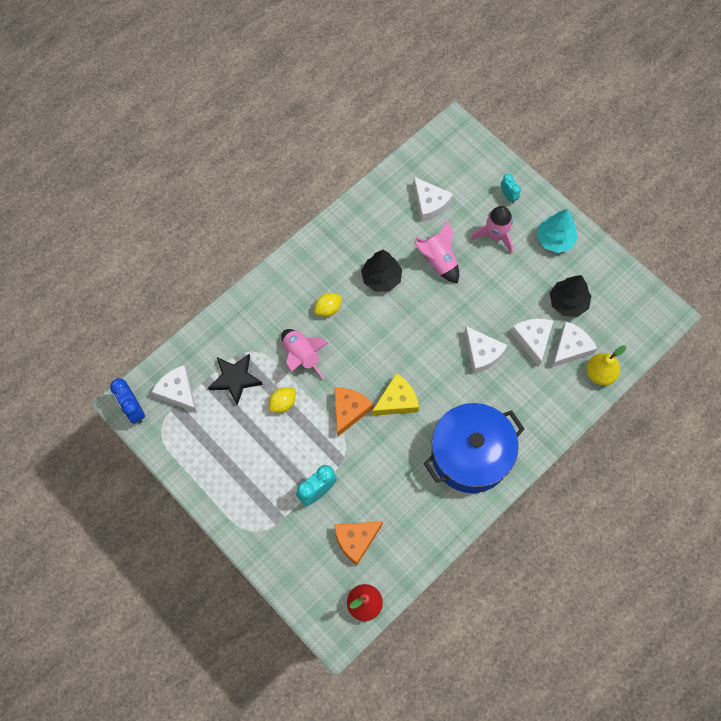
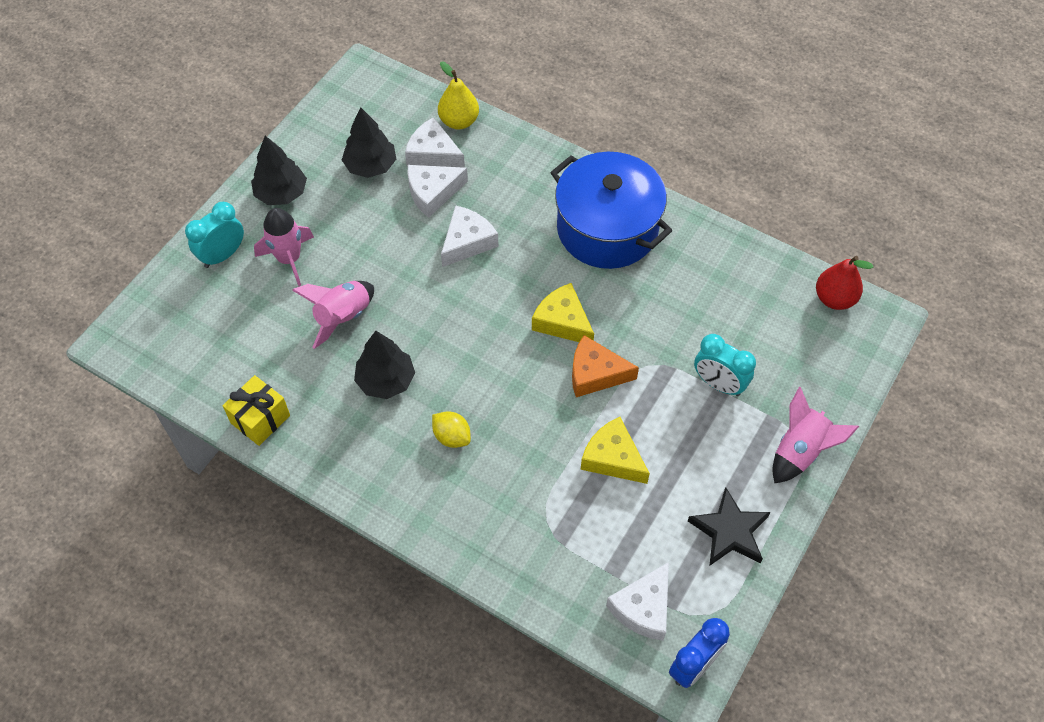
camera: 105 degrees left, 10 degrees down
black star [208,354,263,405] -> black star moved to [688,487,771,566]
yellow lemon [269,387,295,413] -> yellow cheese [581,417,650,484]
pink rocket [281,329,328,379] -> pink rocket moved to [773,387,859,483]
orange cheese [334,521,383,565] -> none
white cheese [413,177,453,222] -> none
turquoise clock [501,174,521,204] -> turquoise clock [185,202,244,268], size x1.59
turquoise tree [537,209,578,253] -> black tree [251,136,307,205]
none -> yellow gift [223,375,290,446]

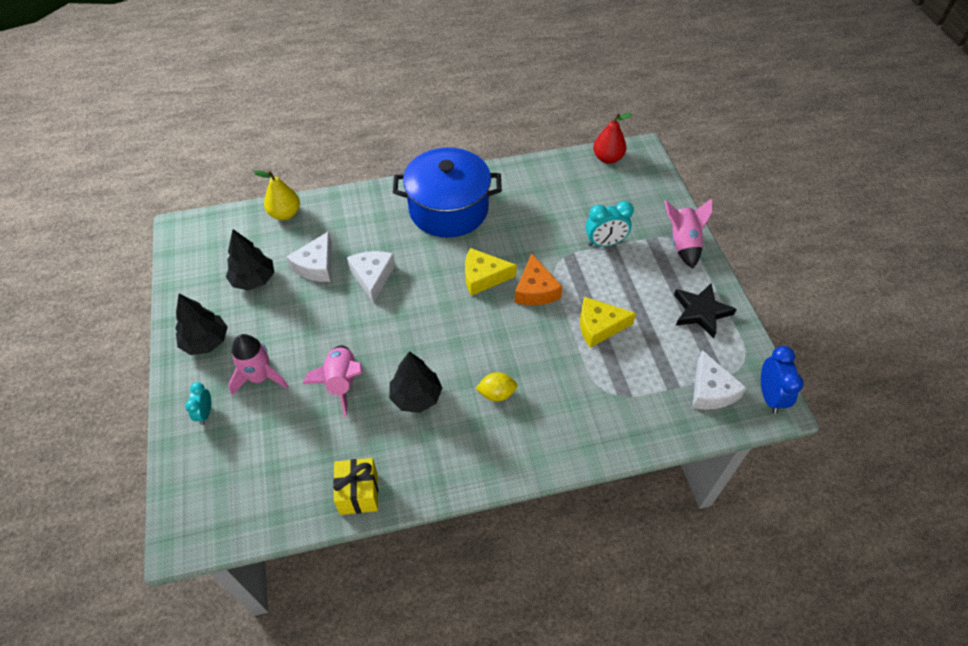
camera: 45 degrees left, 5 degrees down
turquoise clock [185,202,244,268] -> turquoise clock [185,382,211,425], size x0.63
white cheese [405,117,465,168] -> none
orange cheese [572,335,639,397] -> orange cheese turned 60 degrees counterclockwise [514,254,563,305]

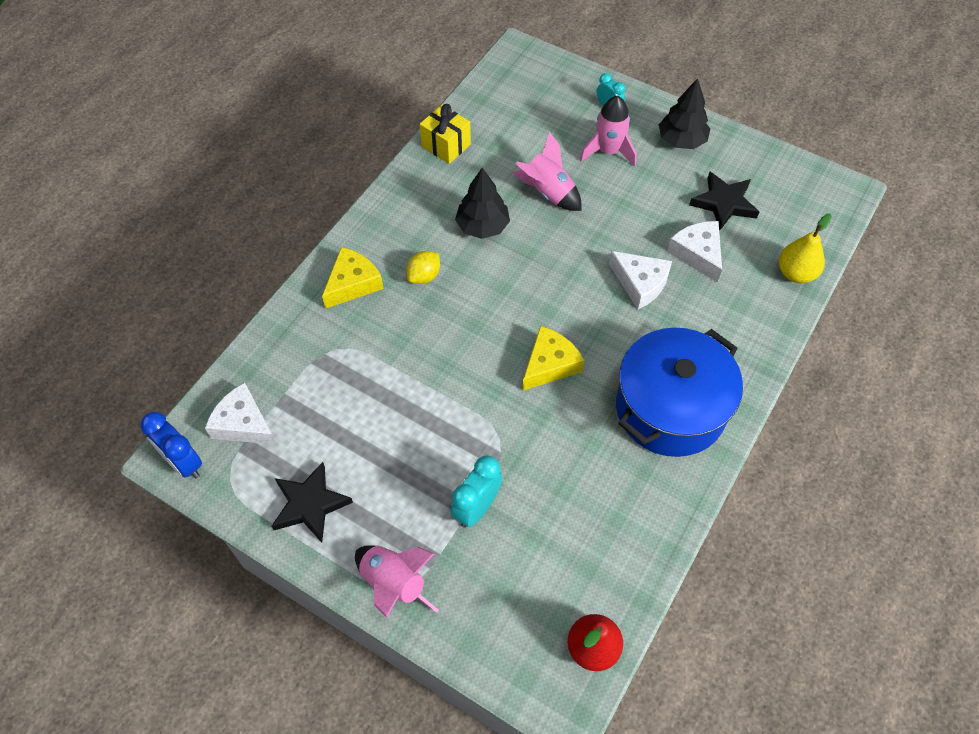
camera: 135 degrees right, 5 degrees up
black tree [226,229,274,291] -> black star [689,172,759,230]
orange cheese [514,254,563,305] -> none
yellow cheese [580,297,636,348] -> yellow cheese moved to [322,247,383,309]

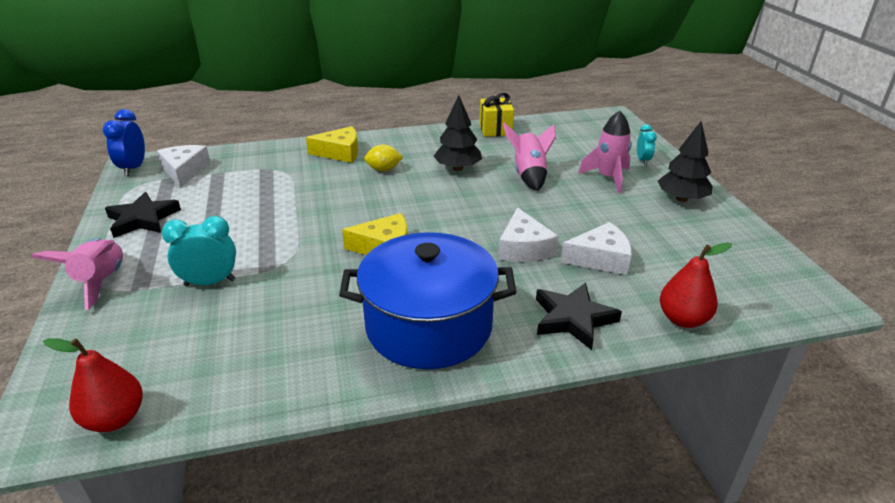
camera: 45 degrees right, 25 degrees down
white cheese [667,221,722,282] -> white cheese turned 60 degrees clockwise [560,222,632,275]
black star [689,172,759,230] -> black star moved to [536,283,622,350]
yellow pear [779,214,832,283] -> red pear [660,243,732,328]

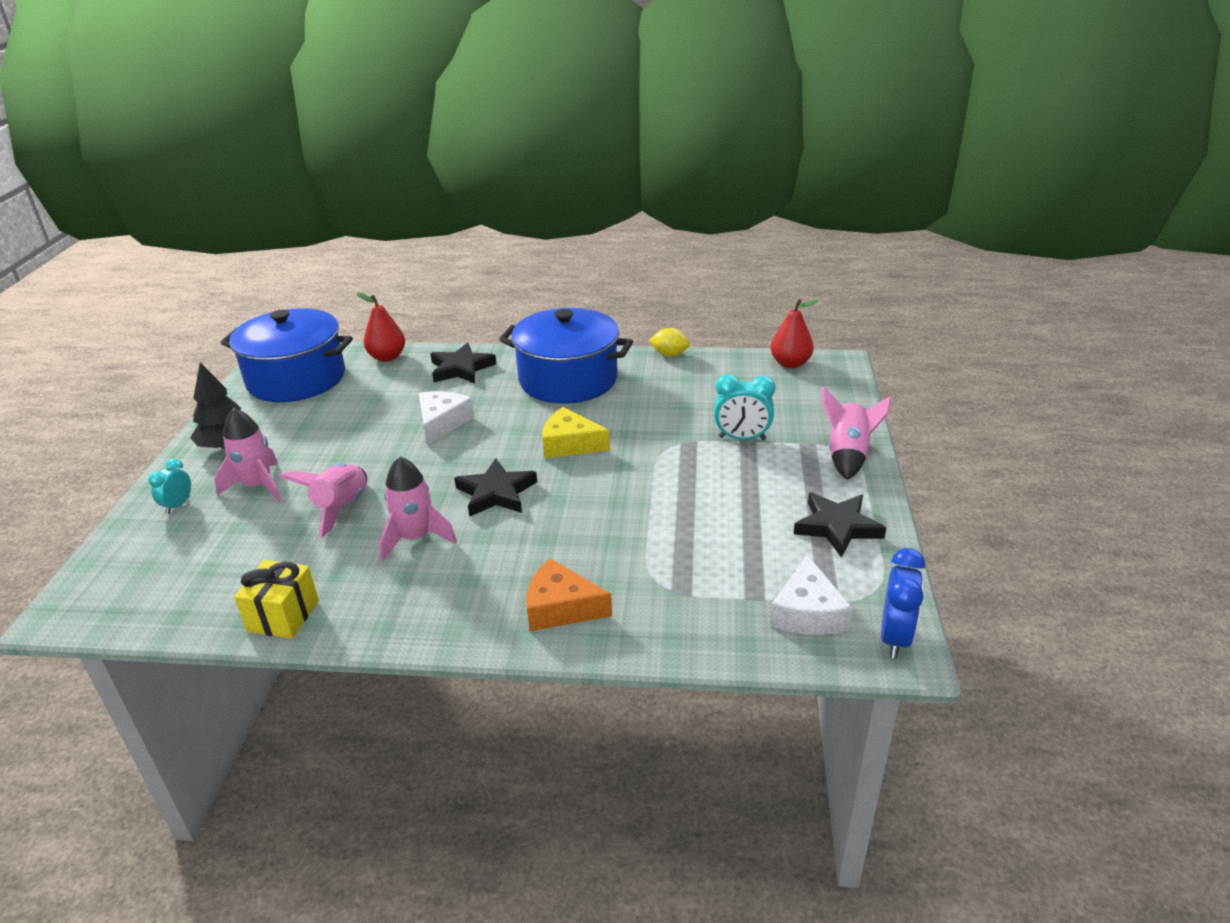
camera: 160 degrees left, 0 degrees up
yellow cheese [306,126,358,163] -> orange cheese [526,559,612,631]
yellow lemon [364,144,403,171] -> yellow lemon moved to [649,328,690,357]
black tree [433,95,482,171] -> pink rocket [379,456,457,561]
white cheese [560,222,632,275] -> none
none -> blue pot [220,308,353,402]
none -> black star [454,458,537,517]

